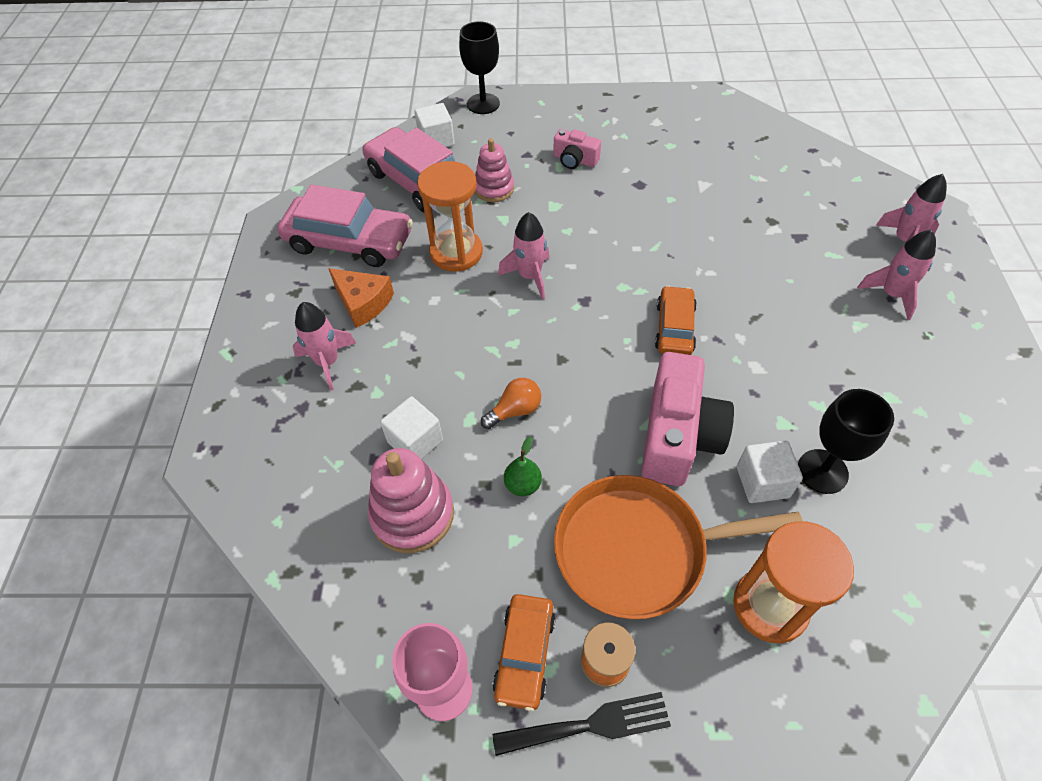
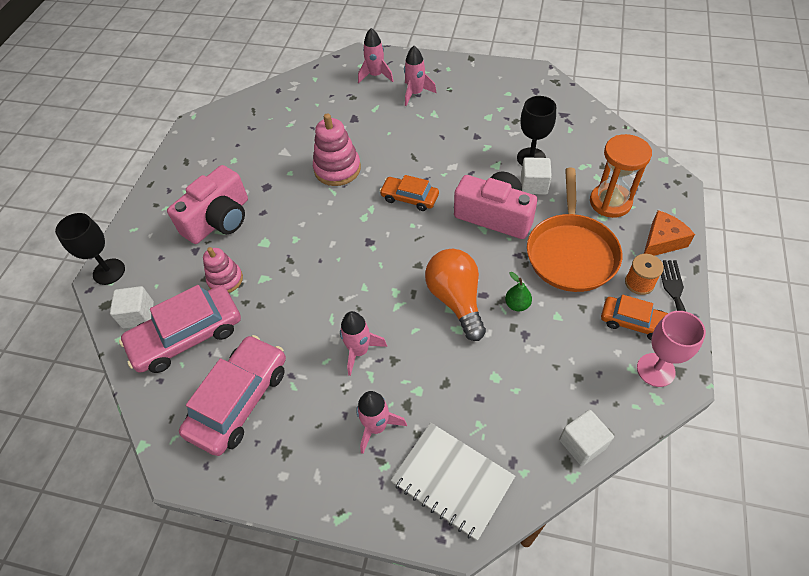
camera: 75 degrees left, 0 degrees up
orange cheese [328,268,394,328] -> orange cheese moved to [644,210,695,256]
pink stacking toy [368,448,454,553] -> pink stacking toy moved to [313,113,361,186]
white cube [380,396,443,459] -> white cube moved to [559,410,614,466]
orange hourglass [417,161,483,272] -> none
orange light bulb [481,378,541,429] -> orange light bulb [425,249,486,341], size x1.93
pink rocket [498,212,549,299] -> pink rocket moved to [340,311,387,376]
pink camera [553,129,601,169] -> pink camera [167,165,248,244], size x1.94
none -> white notebook [391,423,515,541]

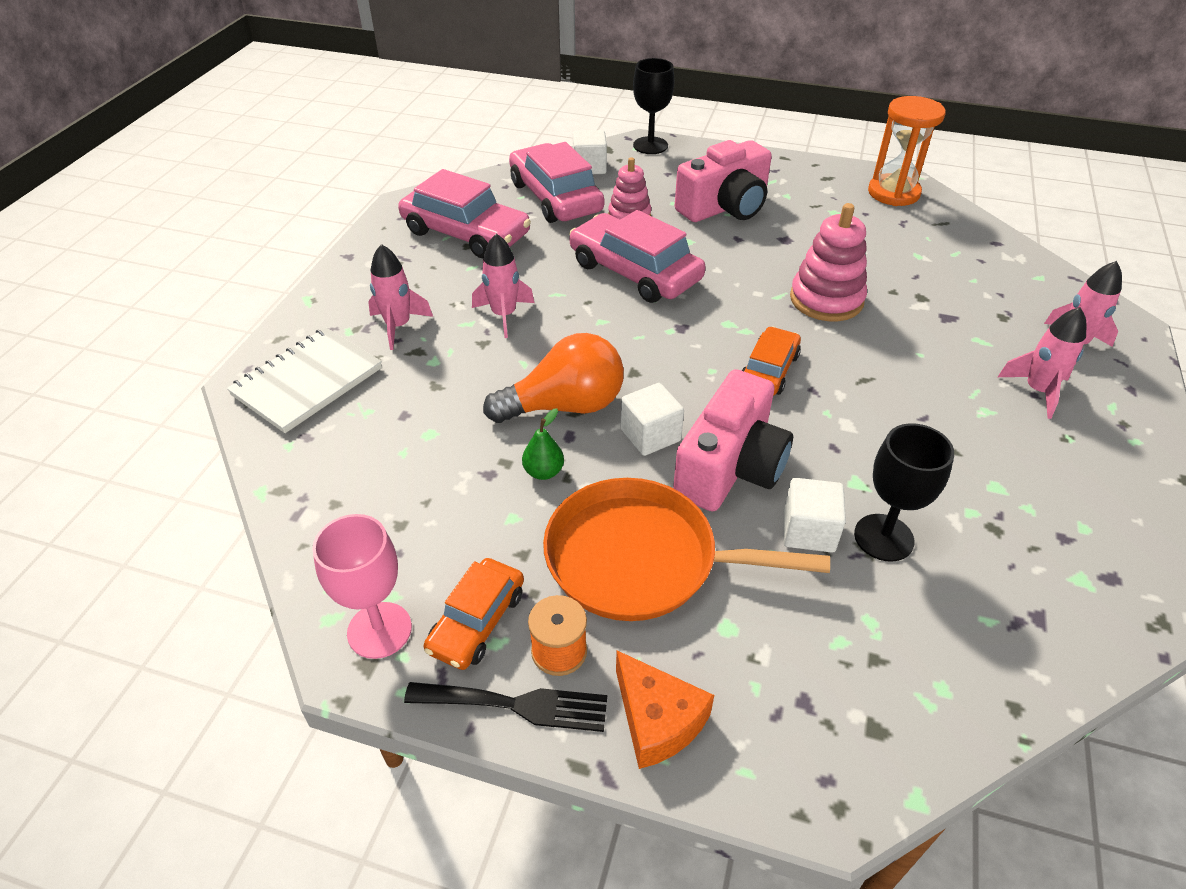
camera: 90 degrees right, 10 degrees down
pink camera [167,165,248,244] -> pink camera turned 75 degrees counterclockwise [675,140,772,222]
white cube [559,410,614,466] -> white cube moved to [621,383,684,456]
orange hourglass [590,134,652,218] -> orange hourglass moved to [868,96,946,206]
none -> pink car [569,210,706,303]

